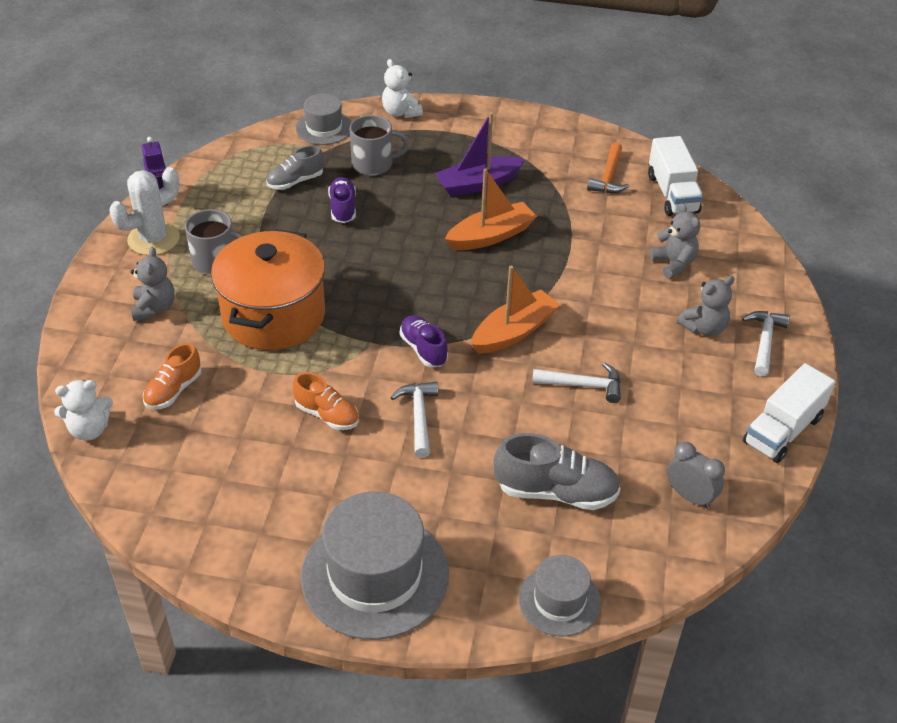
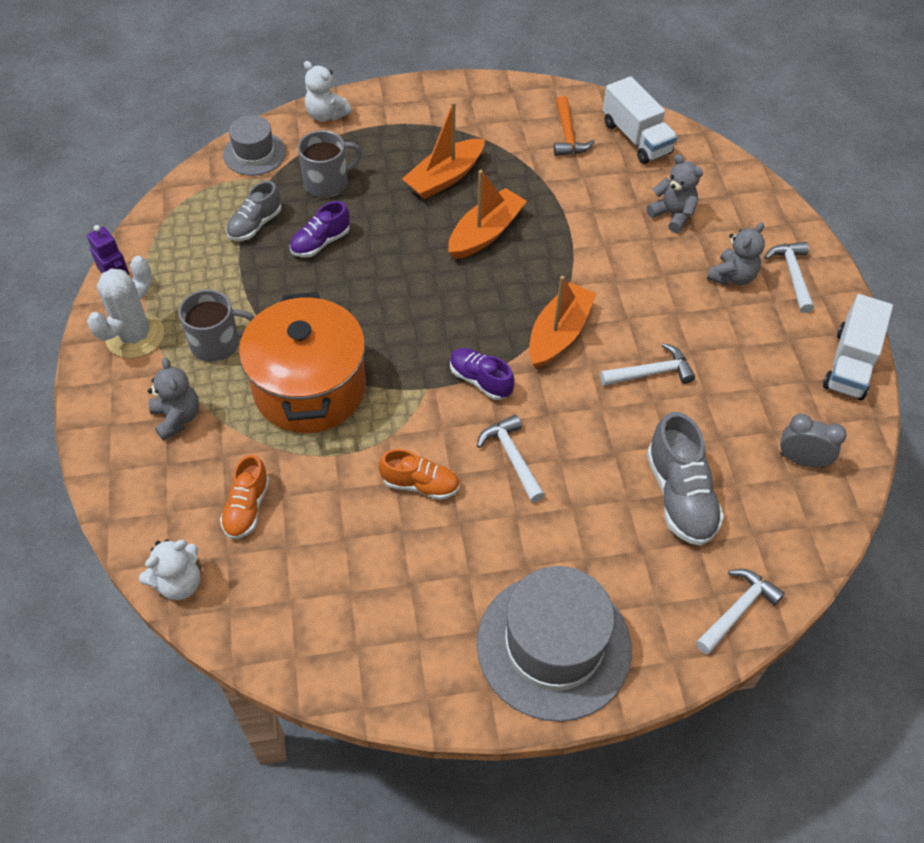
camera: 20 degrees left, 10 degrees up
purple shoe [328,177,356,223] -> purple shoe turned 105 degrees counterclockwise [289,201,350,257]
purple boat [435,112,526,197] -> orange boat [402,102,485,199]
grey shoe [493,433,621,510] -> grey shoe turned 90 degrees clockwise [647,412,724,546]
grey hat [519,555,601,637] -> white hammer [696,569,785,654]

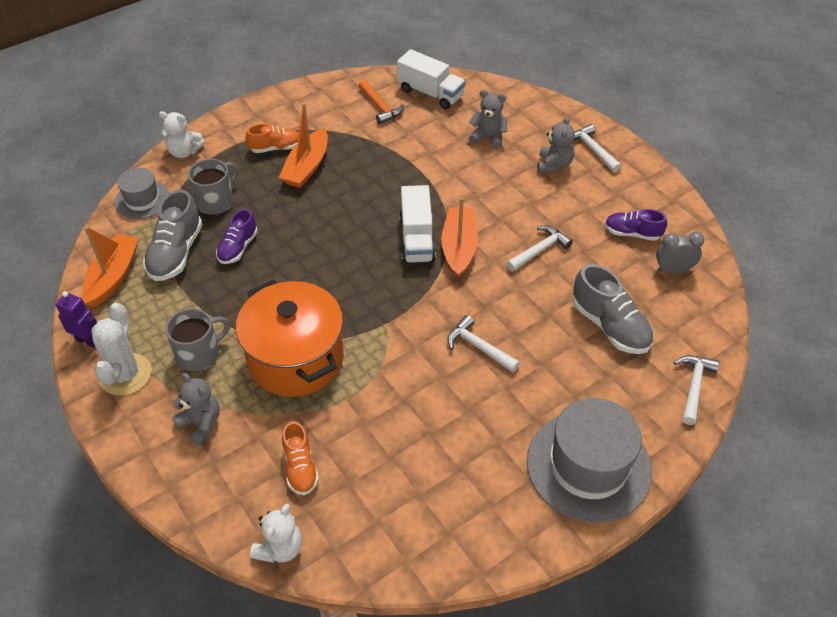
camera: 25 degrees left, 5 degrees down
grey shoe [226,181,281,241] -> grey shoe [143,190,202,281], size x1.57
orange shoe [379,449,460,500] -> orange shoe moved to [246,124,299,153]
orange boat [448,170,527,260] -> orange boat moved to [82,226,139,307]
purple shoe [450,348,514,400] -> purple shoe moved to [605,209,667,241]
white truck [823,294,893,400] -> white truck moved to [399,185,436,264]

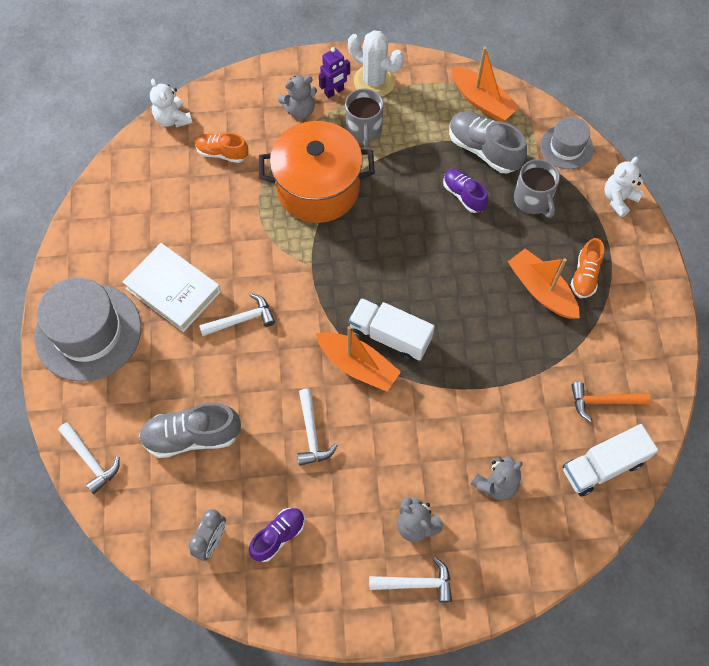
camera: 120 degrees right, 15 degrees up
purple robot [55,291,97,348] -> purple robot moved to [319,47,350,98]
none -> white book [123,243,221,332]

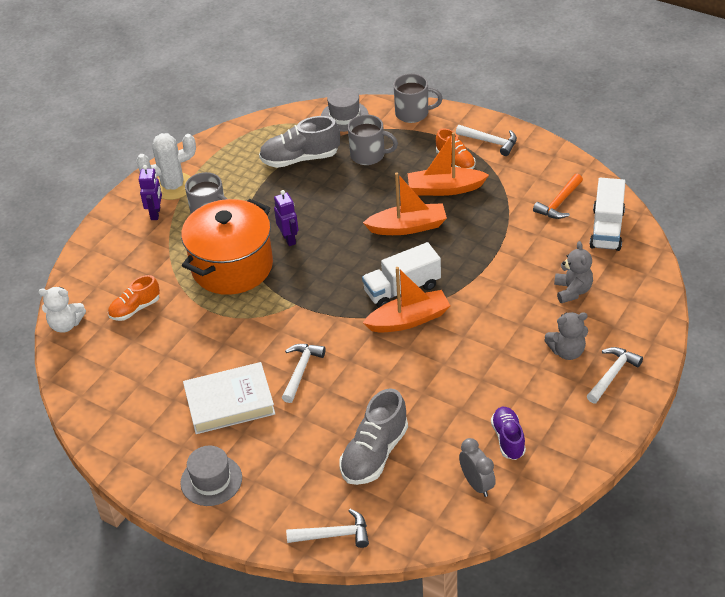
camera: 50 degrees left, 20 degrees down
grey hat [34,277,141,382] -> grey hat [180,446,242,506], size x0.55
grey teddy bear [278,76,317,119] -> none
white hammer [297,388,338,466] -> white hammer moved to [456,125,517,156]
purple shoe [443,169,488,213] -> none
orange boat [451,46,520,122] -> orange boat moved to [363,172,447,235]
white teddy bear [604,157,643,217] -> grey mug [393,73,443,123]
none -> purple robot [274,190,299,246]

